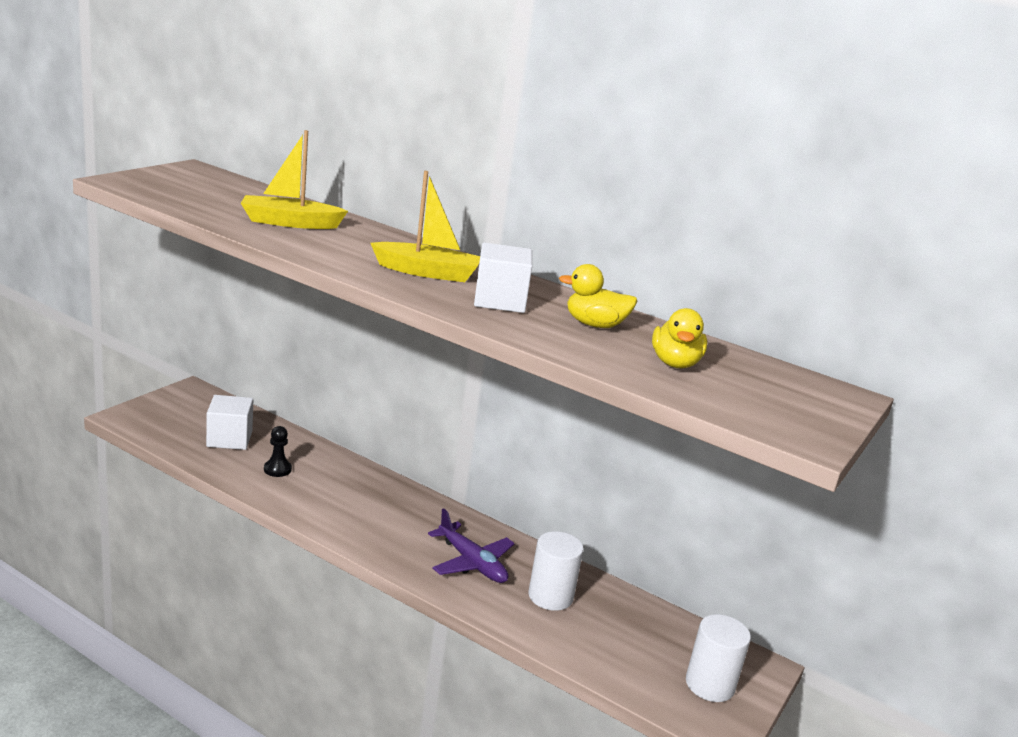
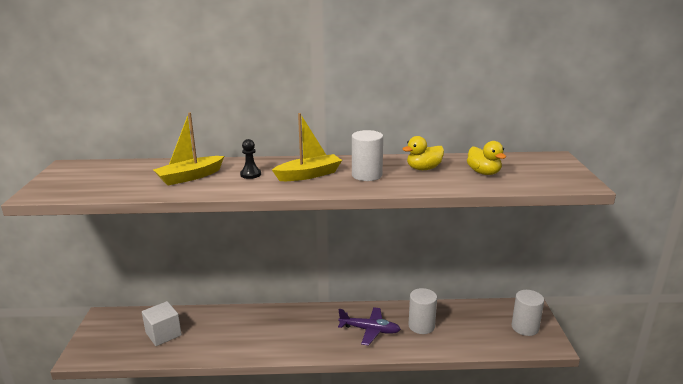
camera: 30 degrees left, 0 degrees up
black pawn [264,426,292,477] -> black pawn moved to [240,139,261,179]
white cube [474,243,532,313] -> white cylinder [352,130,383,181]

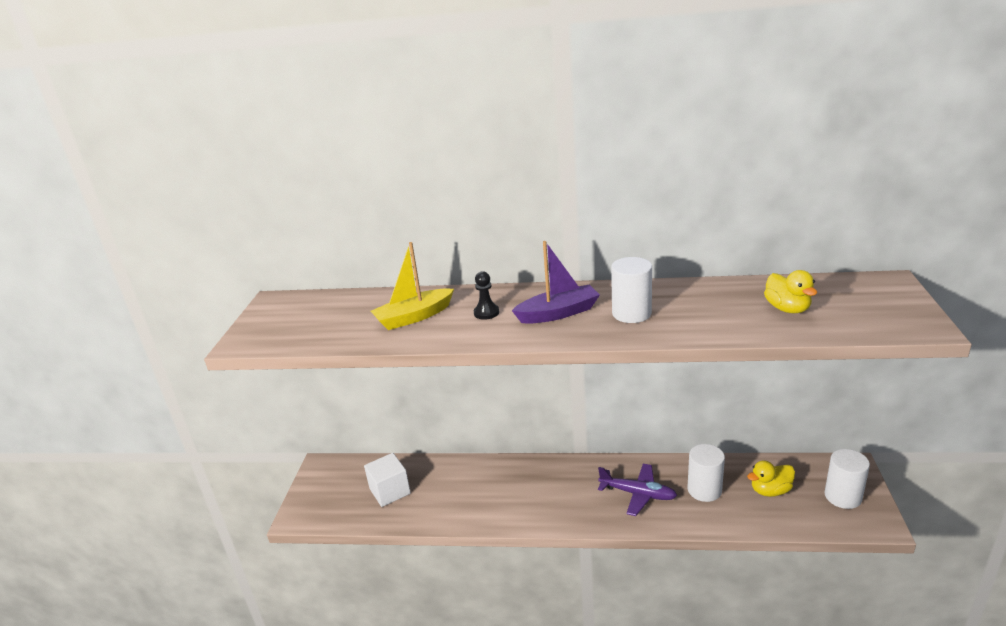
camera: 10 degrees right, 5 degrees up
yellow boat [272,113,342,181] -> purple boat [512,241,600,324]
yellow duck [403,136,444,170] -> yellow duck moved to [747,460,795,497]

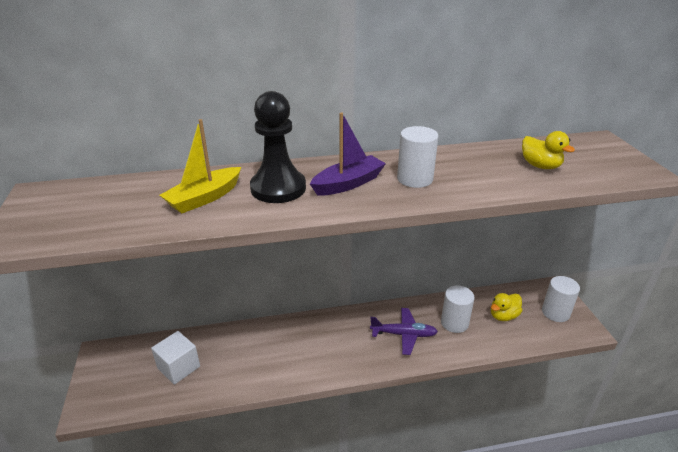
camera: 20 degrees left, 5 degrees up
black pawn [474,271,499,320] -> black pawn [250,91,306,203], size x2.21

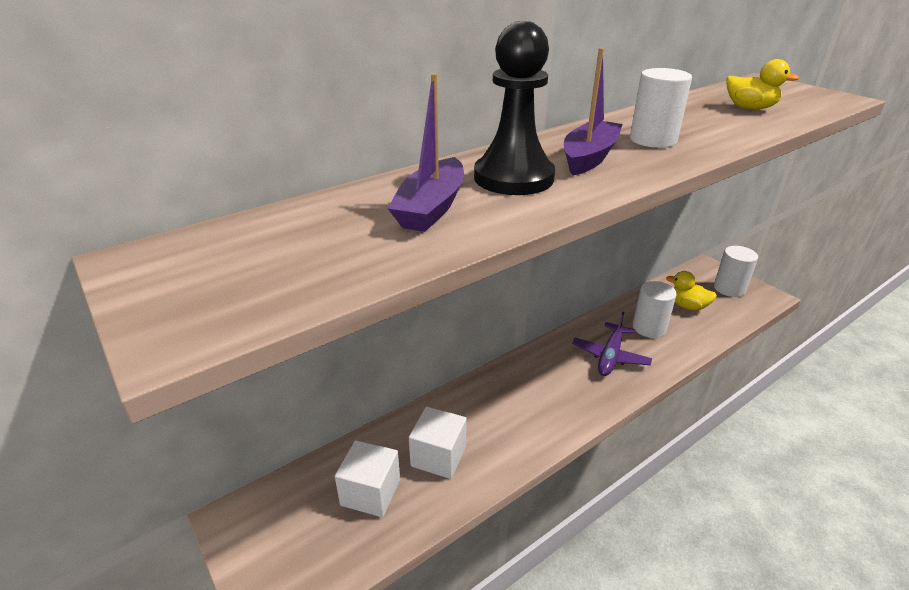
camera: 25 degrees left, 0 degrees up
yellow boat [160,119,241,213] -> purple boat [388,73,464,232]
purple plane [370,308,438,355] -> purple plane turned 135 degrees clockwise [572,312,652,376]
yellow duck [491,293,522,321] -> yellow duck turned 90 degrees clockwise [666,271,717,310]
none -> white cube [409,406,467,479]

